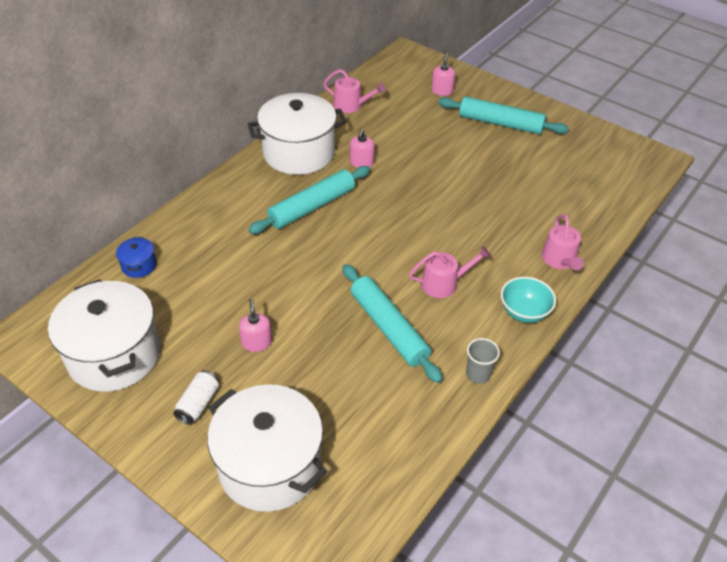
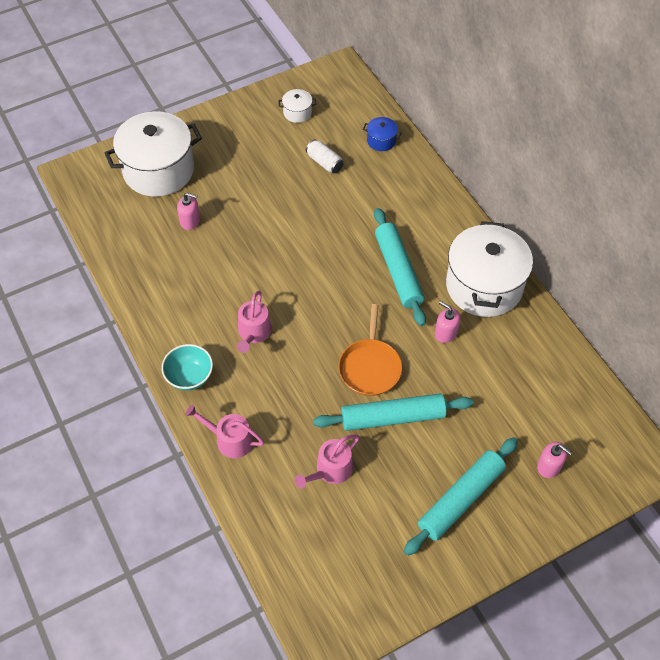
camera: 115 degrees right, 10 degrees up
white pot [48,279,160,392] -> white pot [278,89,316,123], size x0.42
white can [173,370,219,425] -> white can moved to [306,139,343,173]
pink soap dispenser [239,298,272,352] -> pink soap dispenser moved to [177,193,200,230]
pink watering can [323,69,386,113] -> pink watering can moved to [295,434,360,489]
turquoise rolling pin [342,264,443,383] -> turquoise rolling pin moved to [313,393,473,431]
grey cup [466,338,500,384] -> none
none -> orange pan [338,304,402,396]

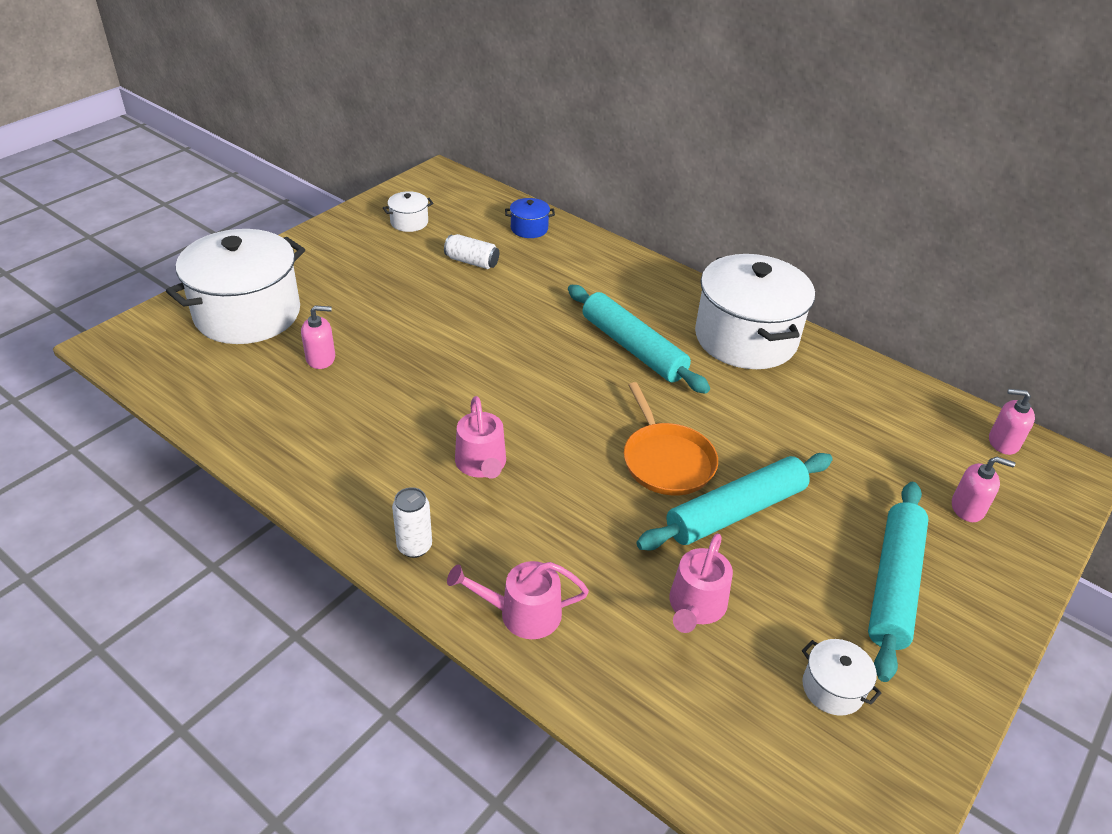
camera: 25 degrees left, 15 degrees down
turquoise bowl [161,344,213,391] -> white can [392,487,432,558]
pink soap dispenser [435,301,461,343] -> pink soap dispenser moved to [989,389,1035,455]
none -> white pot [802,639,881,716]

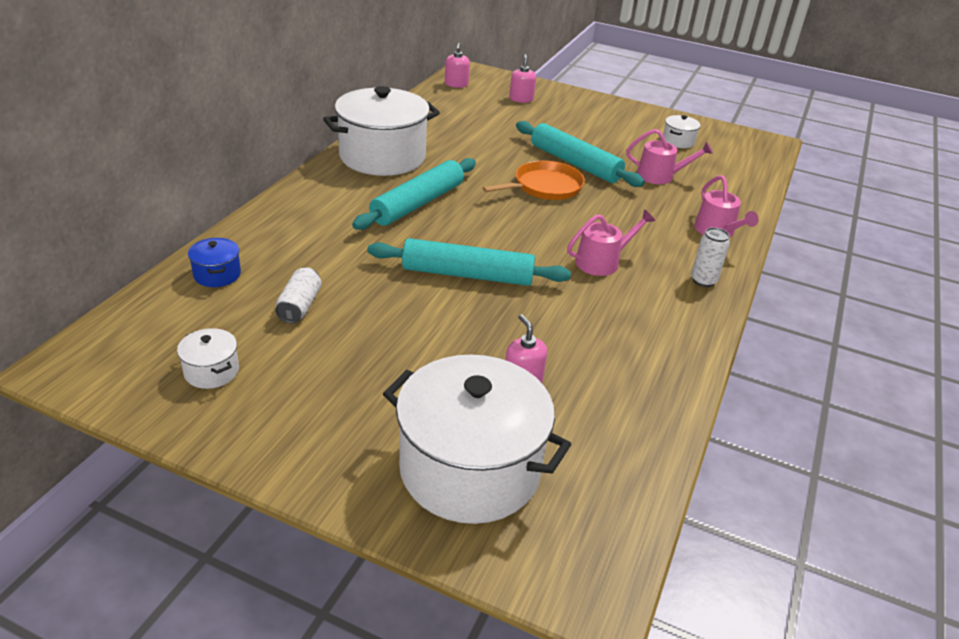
camera: 105 degrees left, 5 degrees down
turquoise rolling pin [868,482,929,682] -> turquoise rolling pin moved to [368,238,571,286]

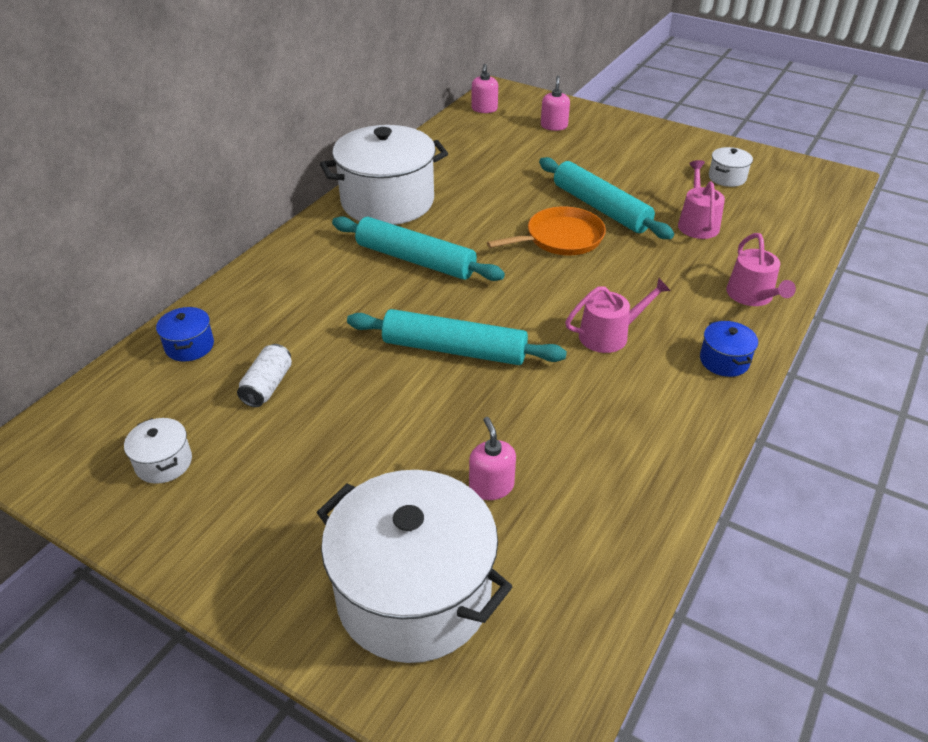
camera: 10 degrees right, 5 degrees up
turquoise rolling pin [352,158,476,230] -> turquoise rolling pin turned 75 degrees clockwise [332,216,505,281]
pink watering can [626,129,713,184] -> pink watering can turned 105 degrees counterclockwise [678,160,725,239]
white can [691,227,730,287] -> blue pot [700,320,758,377]

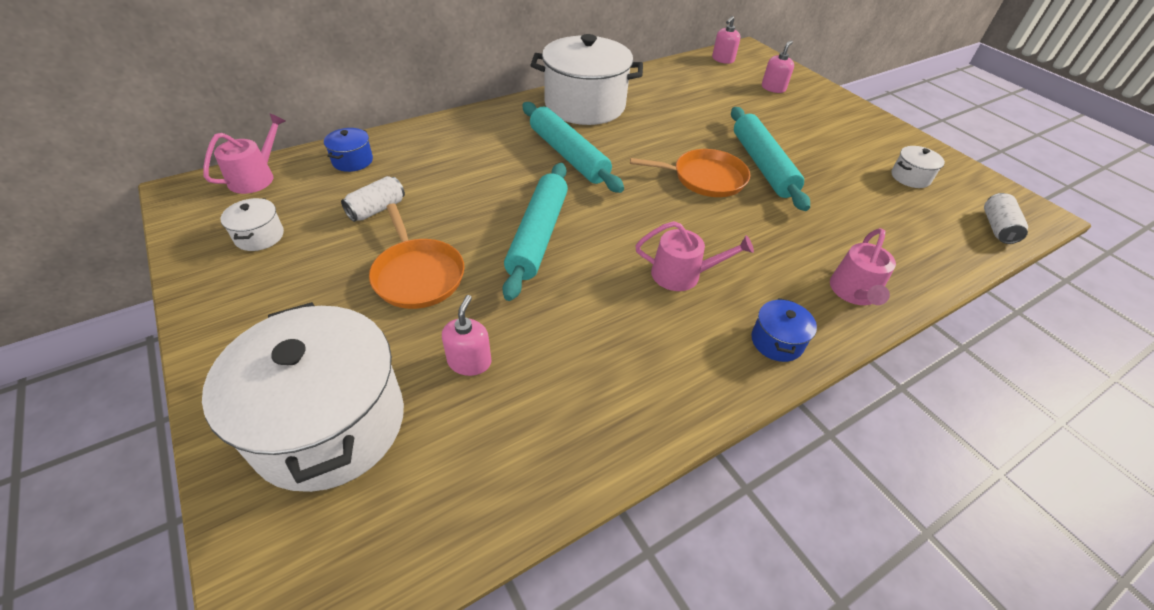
camera: 25 degrees right, 5 degrees up
turquoise rolling pin [347,309,567,365] -> turquoise rolling pin turned 60 degrees clockwise [502,163,568,301]
pink watering can [678,160,725,239] -> pink watering can moved to [203,114,286,194]
none -> orange pan [369,203,465,309]
none -> white can [984,193,1028,244]

